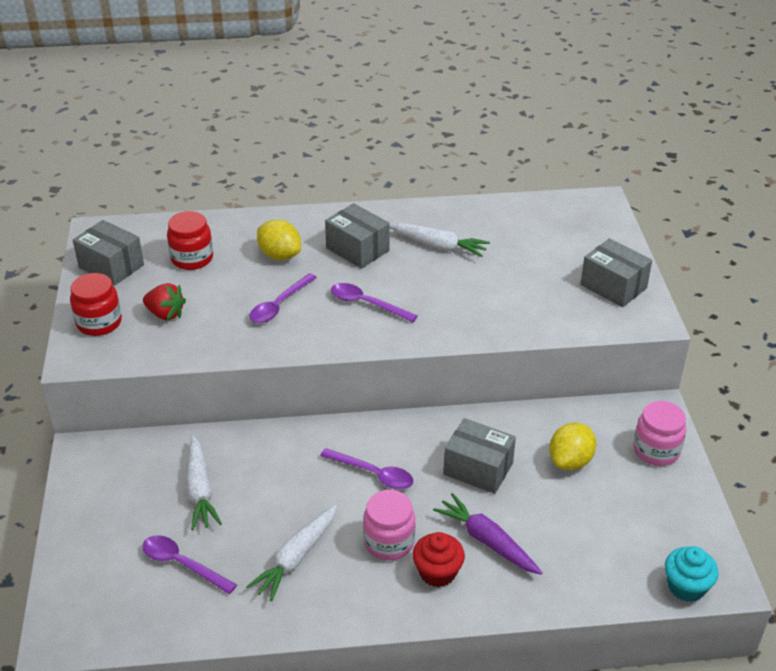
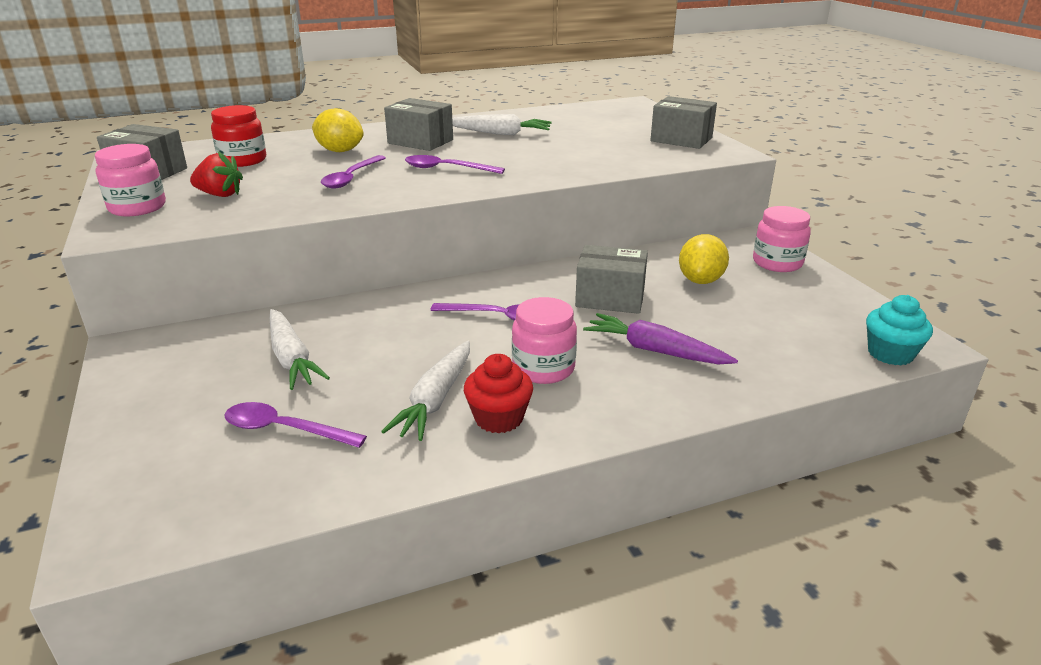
camera: 15 degrees left, 10 degrees down
red jar [70,273,122,336] -> pink jar [95,144,166,217]
red cupcake [413,532,465,587] -> red cupcake moved to [464,354,533,434]

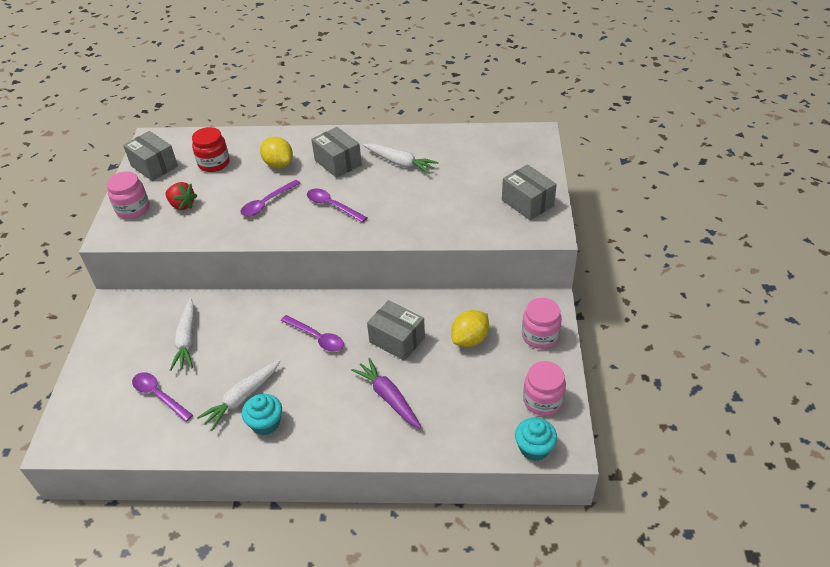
camera: 25 degrees right, 15 degrees up
red cupcake [464,354,533,434] -> turquoise cupcake [242,394,282,435]
pink jar [512,297,577,384] -> pink jar moved to [523,361,566,416]

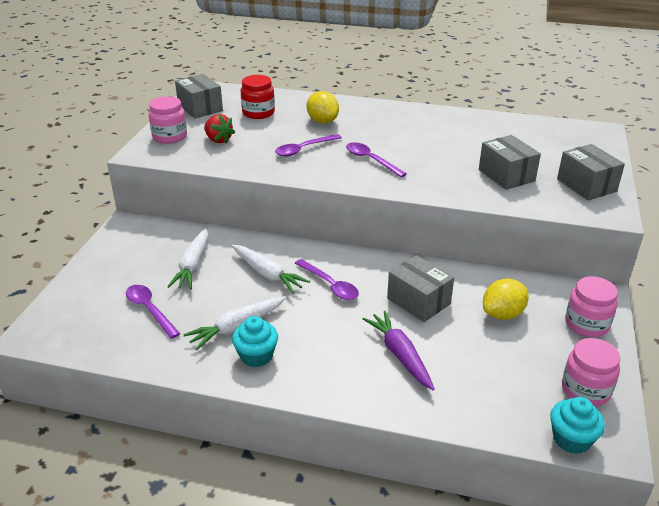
camera: 10 degrees right, 10 degrees down
grey box [311,127,362,178] -> grey box moved to [479,135,541,190]
white carrot [363,143,438,174] -> white carrot moved to [231,245,310,294]

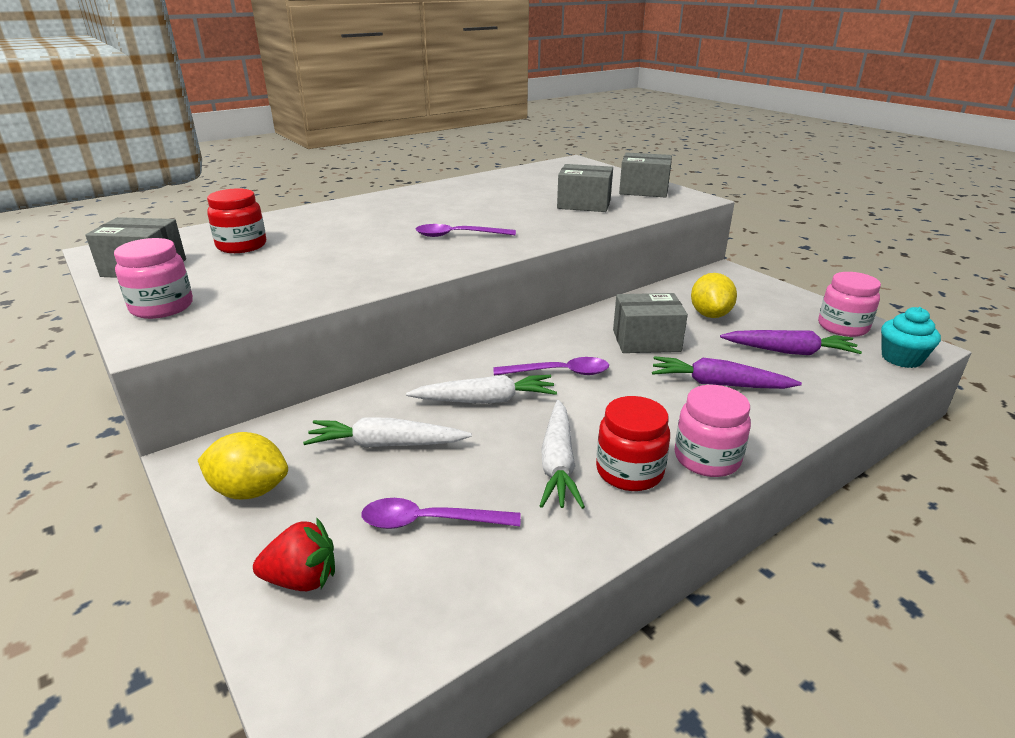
camera: 50 degrees left, 5 degrees down
white carrot [167,228,208,289] -> white carrot turned 135 degrees clockwise [303,417,472,447]
red strawberry [204,114,235,144] -> red strawberry moved to [253,518,335,591]
turquoise cupcake [232,316,278,367] -> red jar [596,396,670,491]
purple spoon [275,134,342,157] -> none
yellow lemon [306,91,339,124] -> yellow lemon moved to [198,432,288,499]
pink jar [565,276,618,337] -> pink jar moved to [674,385,751,477]
none -> purple carrot [720,330,862,355]

